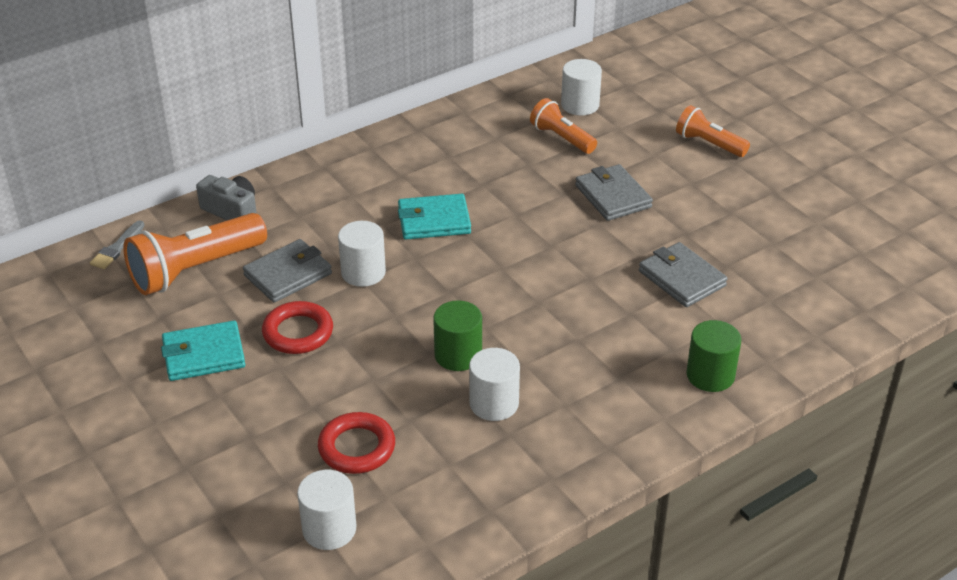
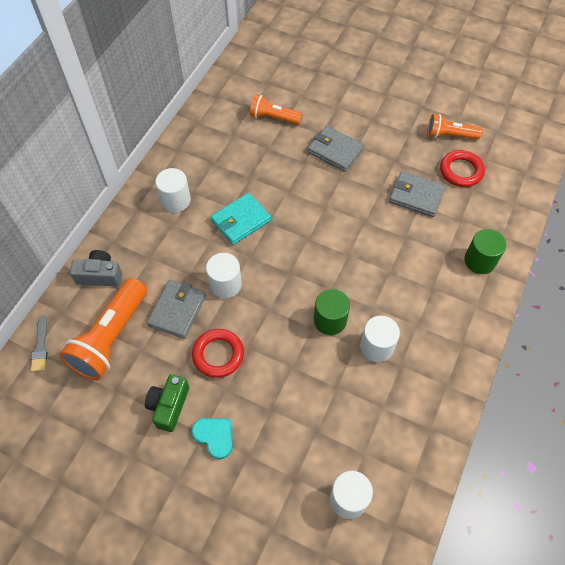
camera: 30 degrees left, 20 degrees up
turquoise wallet [161,321,245,381] -> green camera [145,374,189,432]
red ring [318,412,395,474] -> red ring moved to [440,150,485,187]
white cylinder [561,59,602,116] -> white cylinder moved to [155,168,191,212]
orange flashlight [676,105,750,157] -> orange flashlight moved to [427,114,483,139]
none -> turquoise heart [191,418,232,459]

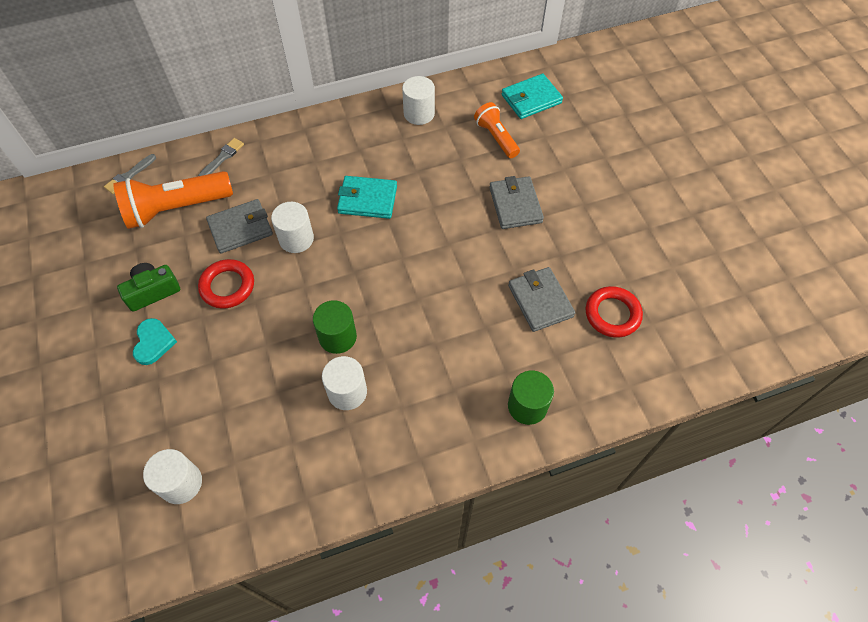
camera: 45 degrees right, 0 degrees up
grey camera [70,250,122,286] -> grey brush [198,138,244,176]
white cylinder [155,168,191,212] -> white cylinder moved to [402,76,435,125]
orange flashlight [427,114,483,139] -> none
none -> turquoise wallet [502,74,563,119]

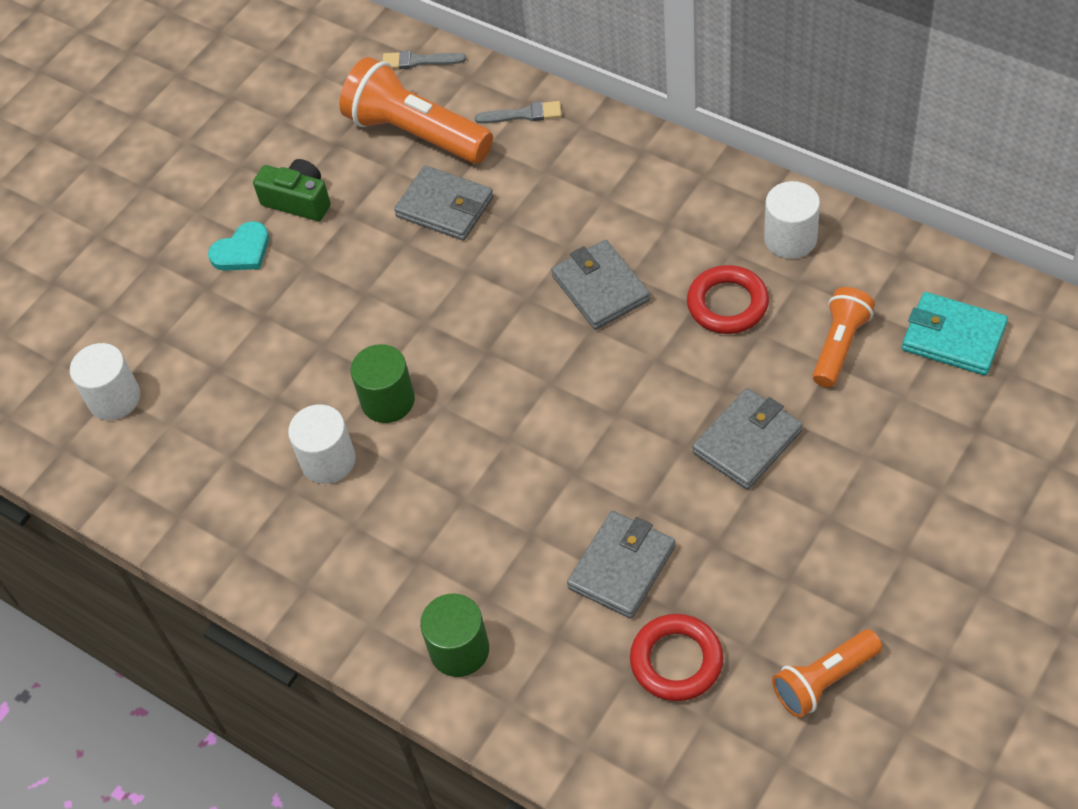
camera: 60 degrees right, 5 degrees down
red ring [198,259,254,309] -> red ring moved to [687,265,769,334]
white cylinder [271,202,314,253] -> none
turquoise wallet [337,176,397,219] -> grey wallet [551,240,650,330]
none -> orange flashlight [772,629,882,718]

